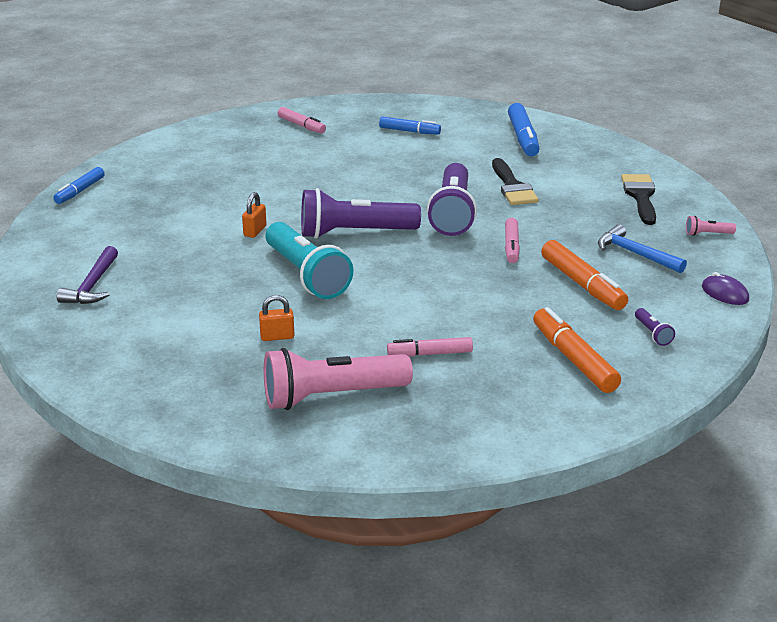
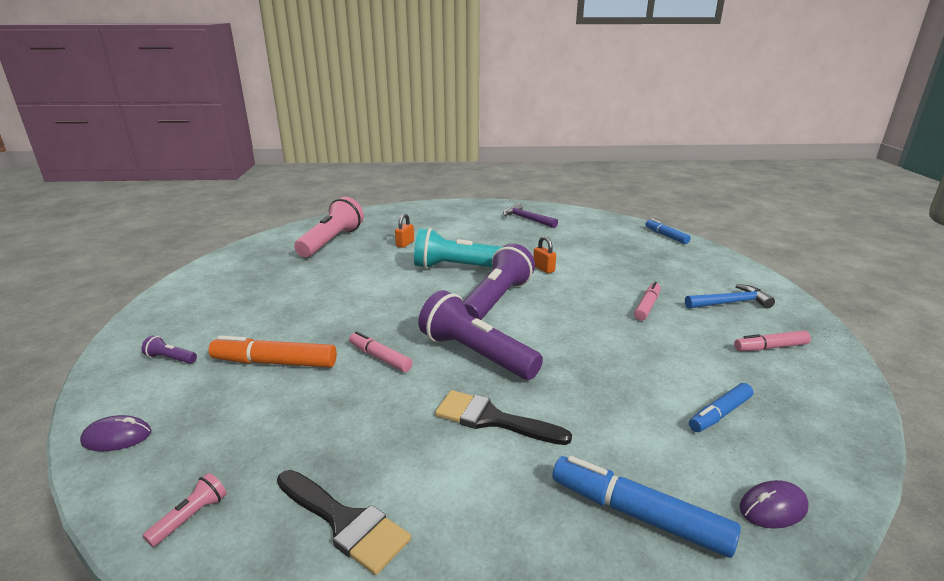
camera: 125 degrees right, 5 degrees down
pink marker [387,337,473,357] -> pink marker moved to [634,282,661,321]
orange marker [533,307,621,393] -> none
blue hammer [598,224,687,273] -> blue hammer moved to [685,284,775,309]
none -> purple mouse [739,480,809,529]

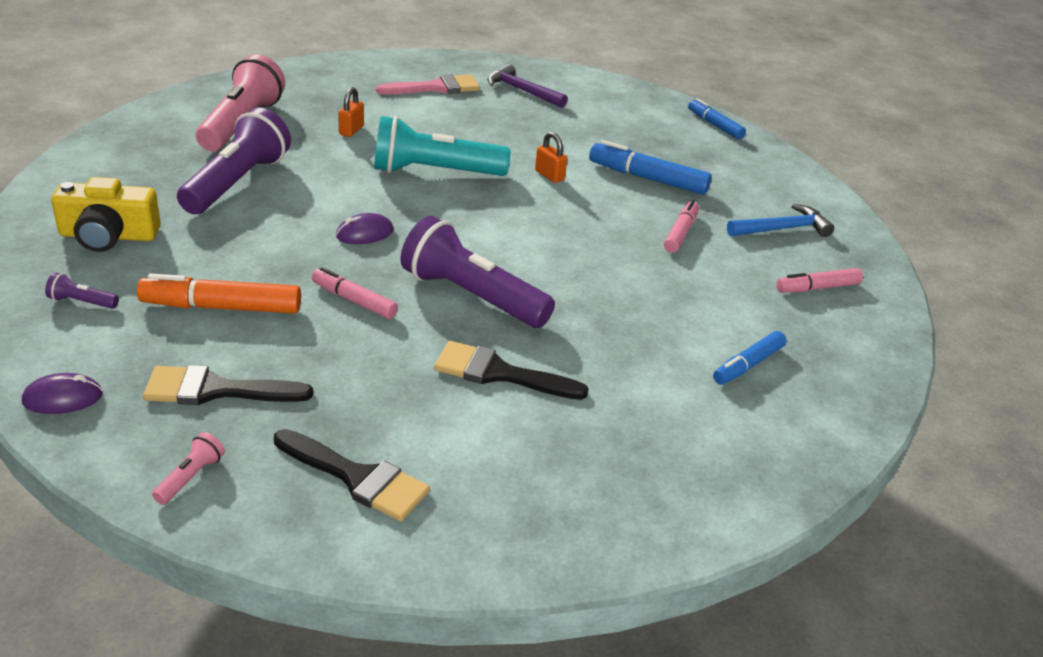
camera: 10 degrees left, 10 degrees up
purple flashlight [463,243,535,320] -> purple flashlight moved to [177,108,291,214]
blue marker [553,456,741,558] -> blue marker moved to [589,140,712,195]
purple mouse [739,480,809,529] -> purple mouse moved to [336,213,394,244]
none -> yellow camera [51,177,161,252]
none -> black brush [143,365,313,405]
none -> pink brush [376,74,480,95]

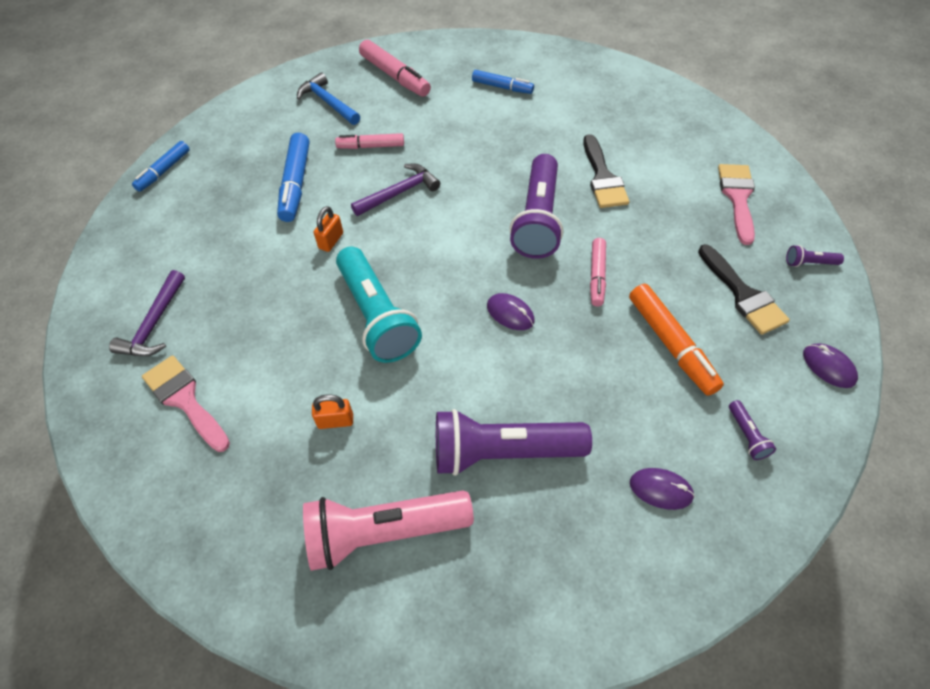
camera: 110 degrees left, 20 degrees up
yellow camera [51,177,161,252] -> purple mouse [630,468,695,510]
pink flashlight [152,432,225,505] -> purple flashlight [786,245,844,267]
black brush [274,429,430,522] -> pink brush [718,164,755,245]
pink marker [776,268,863,293] -> pink marker [359,40,431,97], size x1.55
none -> purple hammer [351,163,440,216]

